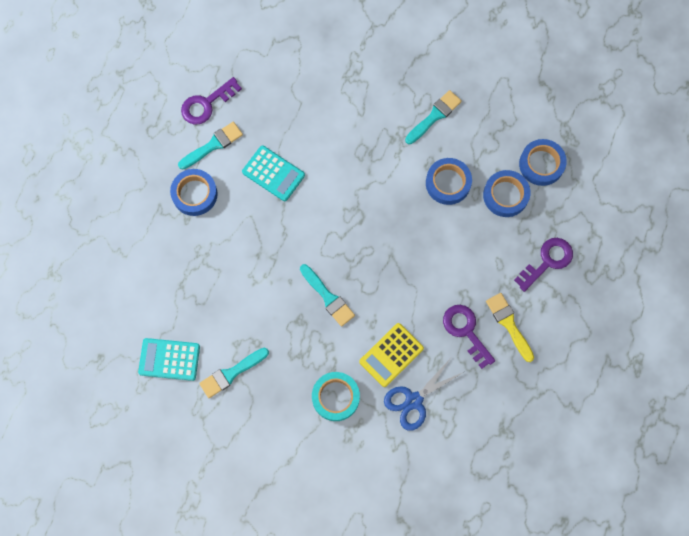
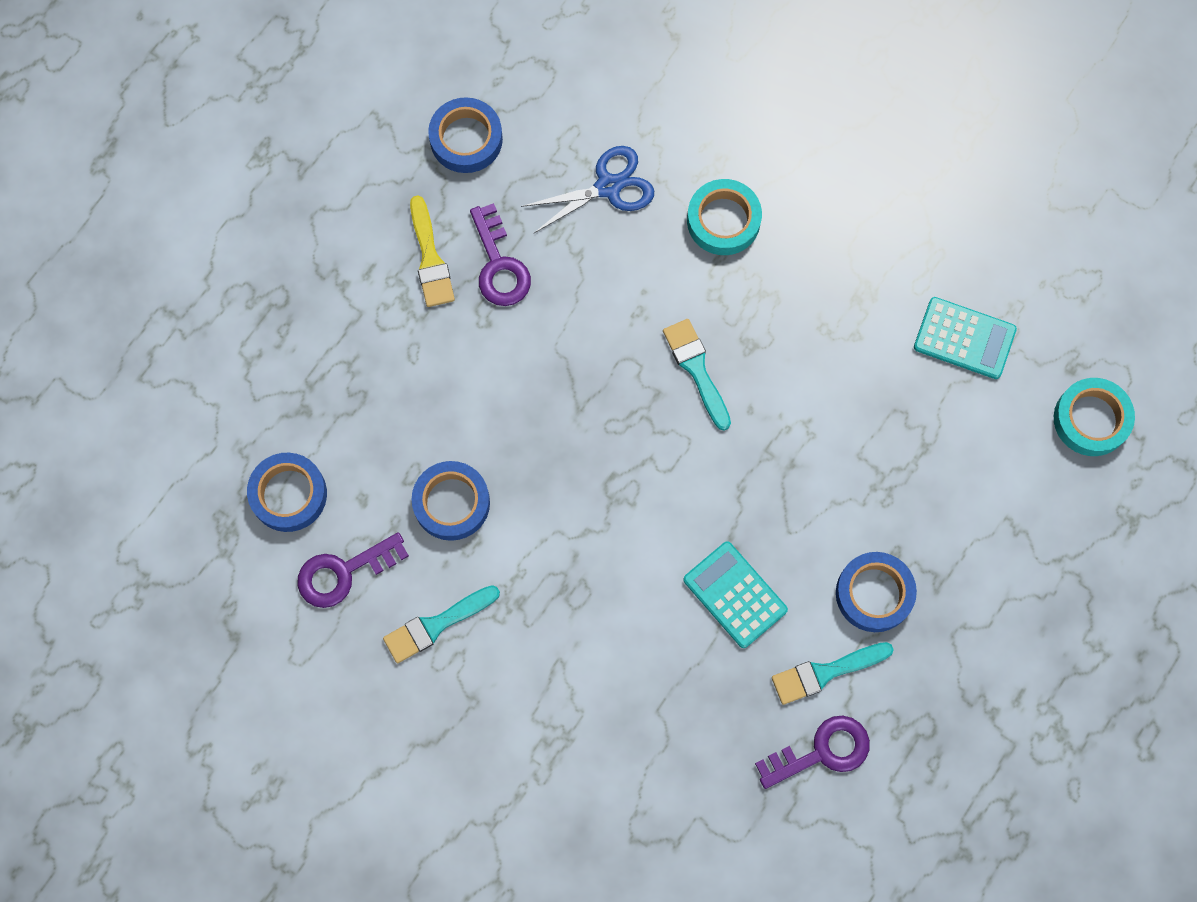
camera: 165 degrees left, 0 degrees up
turquoise brush [199,348,269,398] -> none
yellow calculator [359,323,424,387] -> none
blue tape [483,170,530,217] -> blue tape moved to [428,97,503,173]
purple key [514,238,573,292] -> purple key moved to [297,532,409,608]
none -> turquoise tape [1054,378,1135,456]

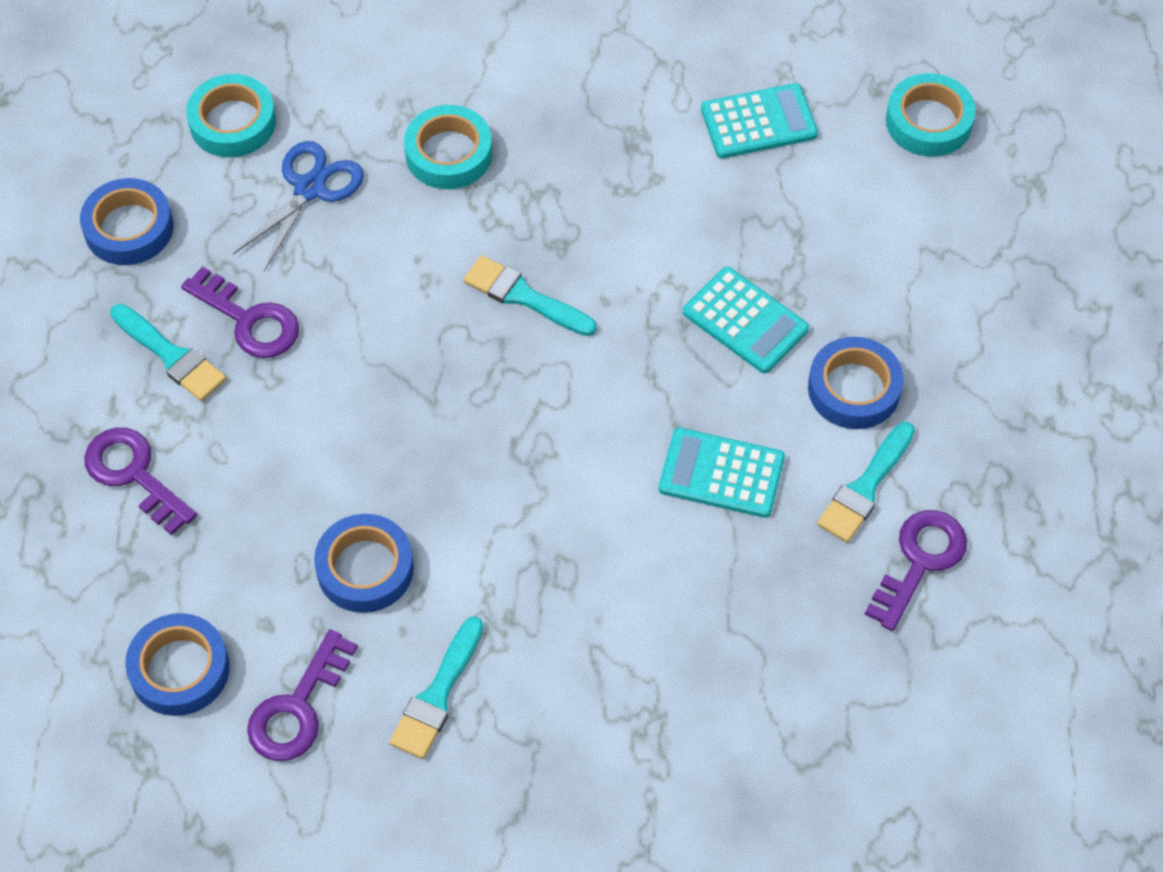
camera: 35 degrees left, 15 degrees down
yellow brush [410,195,455,307] -> turquoise brush [110,304,226,401]
none -> purple key [84,428,197,535]
none -> turquoise tape [186,74,276,157]
none -> turquoise calculator [683,267,809,373]

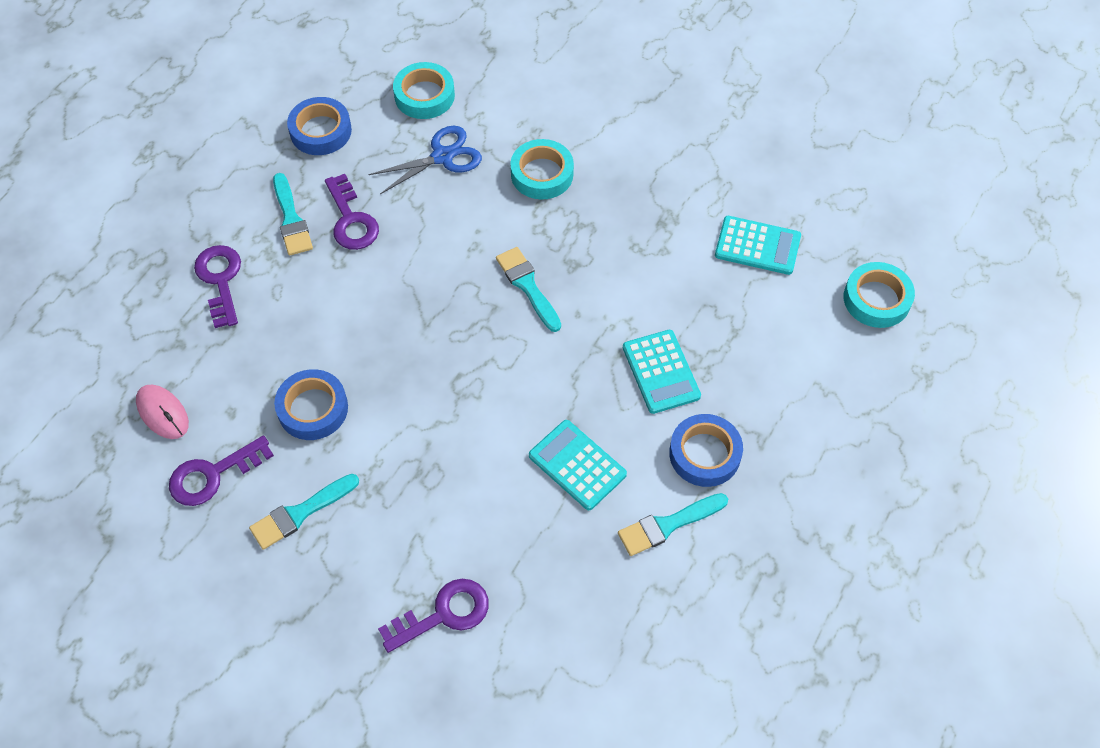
camera: 30 degrees right, 0 degrees up
blue tape [125,613,230,716] -> pink mouse [136,385,189,439]
purple key [865,510,967,631] -> purple key moved to [378,579,489,653]

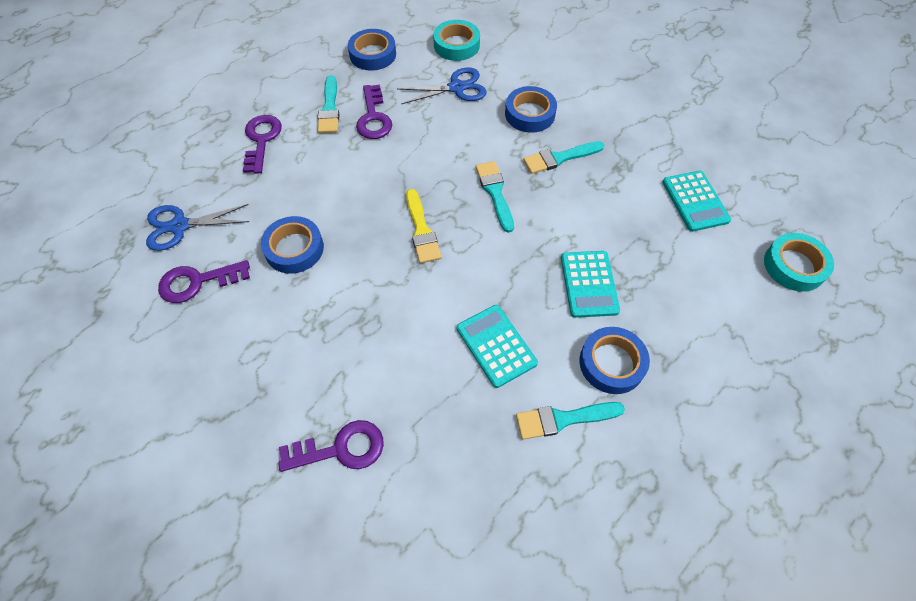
camera: 15 degrees right, 0 degrees up
pink mouse [136,385,189,439] -> blue scissors [146,204,249,251]
turquoise brush [249,474,359,550] -> turquoise brush moved to [523,141,604,174]
turquoise tape [510,139,574,199] -> blue tape [505,86,557,133]
turquoise calculator [715,216,801,275] -> turquoise calculator turned 45 degrees clockwise [662,171,731,232]
none -> yellow brush [406,189,441,263]

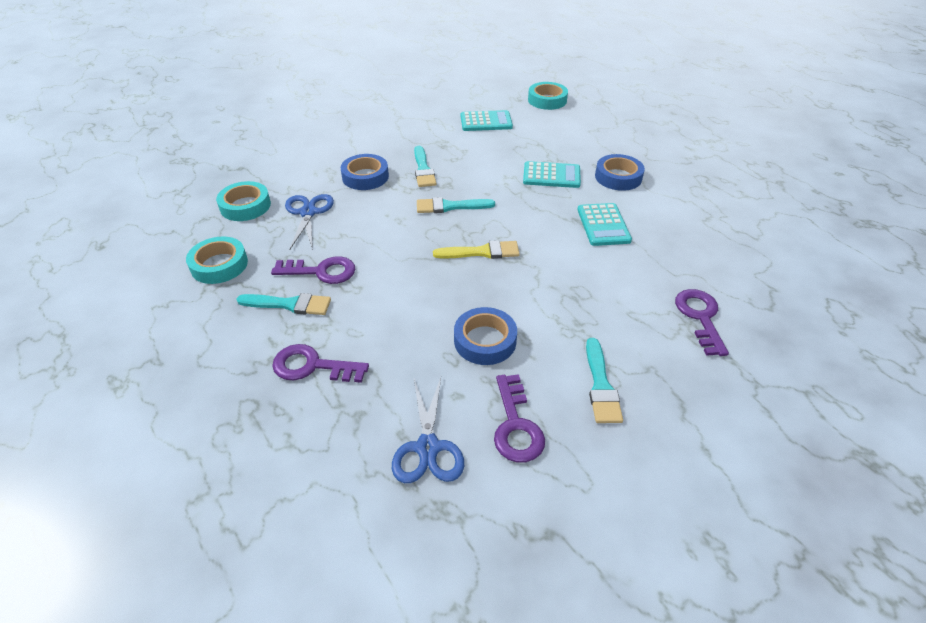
camera: 80 degrees left, 15 degrees down
blue tape [348,29,396,71] -> turquoise tape [186,236,248,284]
turquoise calculator [457,305,538,388] -> turquoise calculator turned 75 degrees counterclockwise [577,203,632,246]
turquoise brush [516,402,625,440] -> turquoise brush moved to [586,338,623,423]

